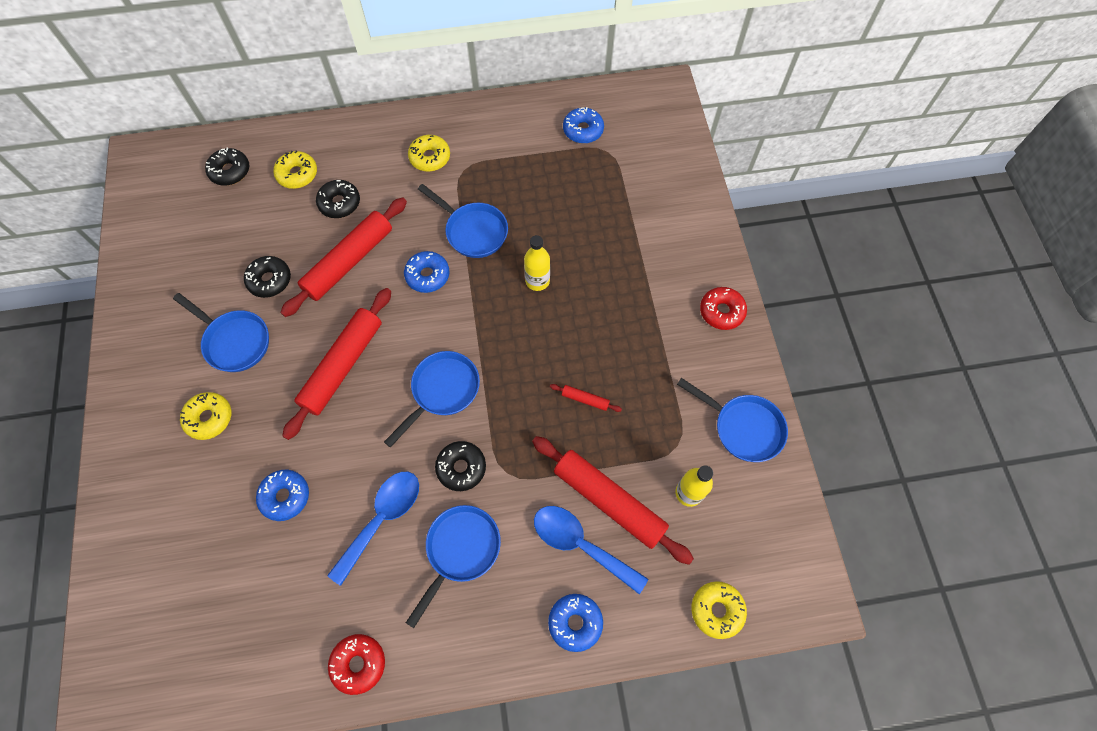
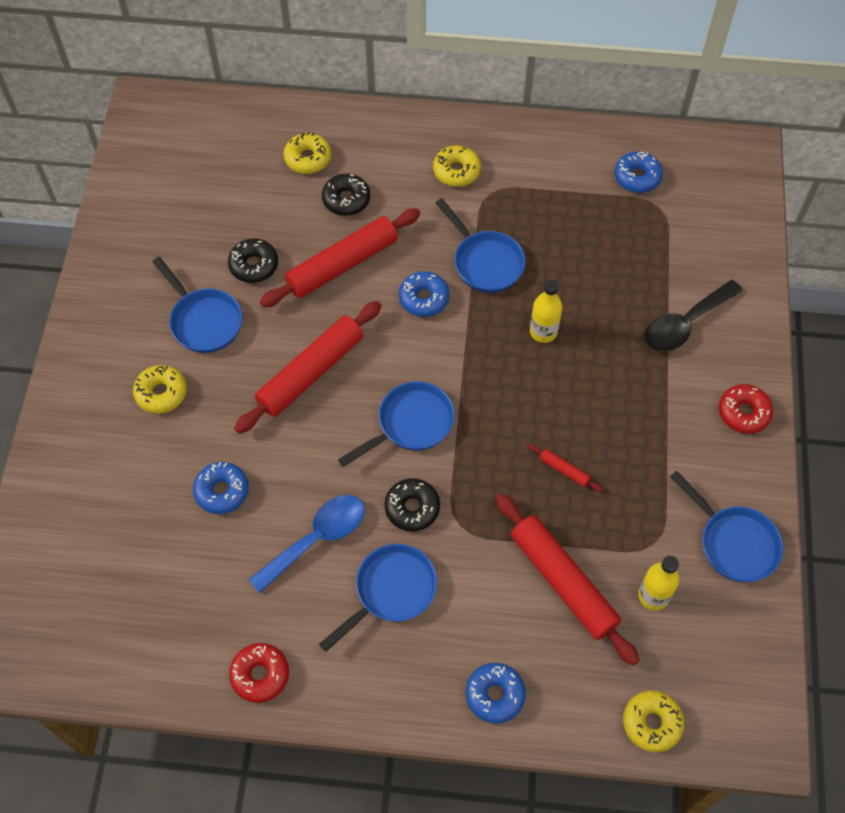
camera: 15 degrees right, 5 degrees down
black donut [205,148,249,186] -> none
blue spoon [534,506,648,594] -> none
none -> black spoon [644,280,743,352]

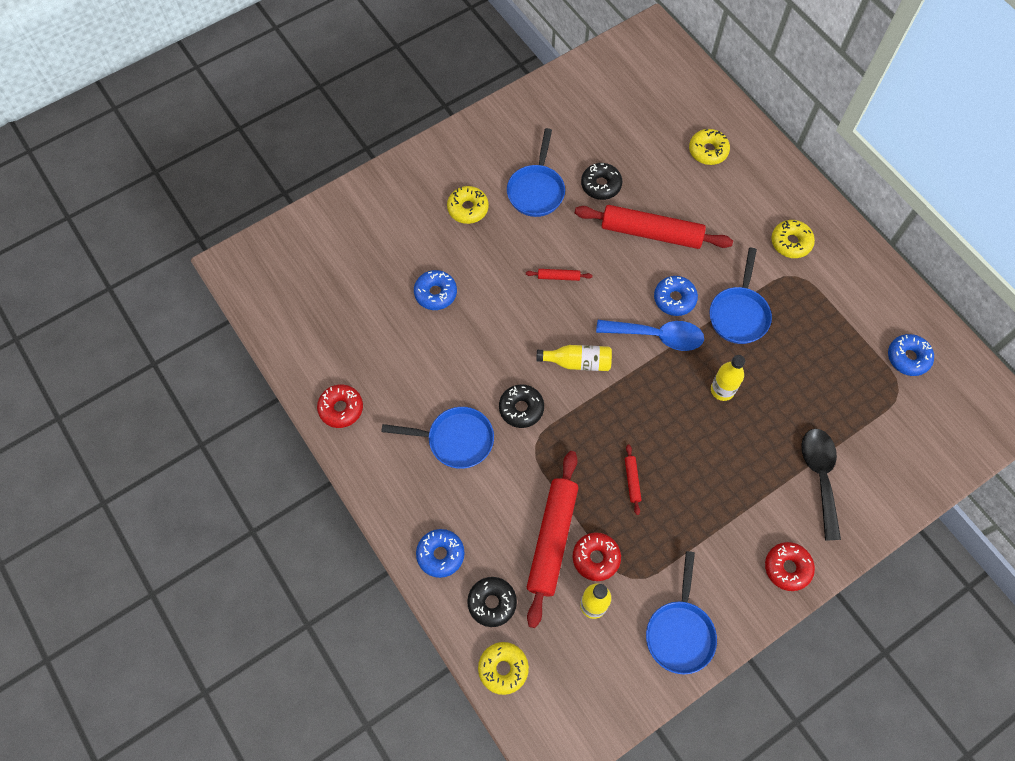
camera: 50 degrees right, 5 degrees up
red rolling pin [234,301,381,434] -> red rolling pin [526,269,593,281], size x0.41
blue spoon [248,495,365,593] -> blue spoon moved to [596,320,704,351]
black donut [322,174,370,216] -> black donut moved to [467,577,517,627]
blue pan [338,381,455,467] -> yellow bottle [536,345,612,371]
black spoon [644,280,743,352] -> black spoon turned 75 degrees clockwise [801,429,841,541]
none -> red donut [573,532,621,581]

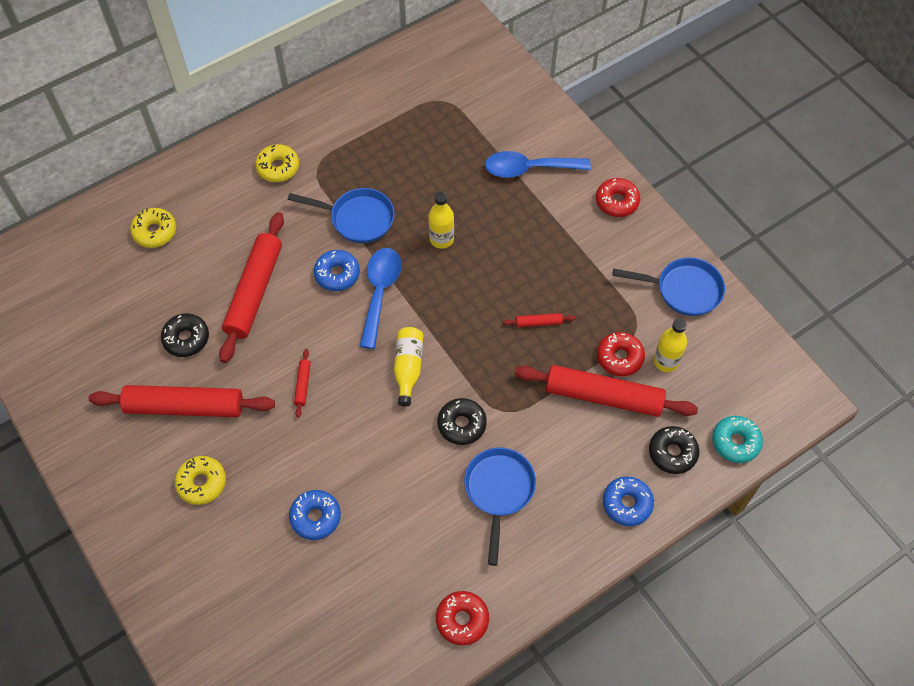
camera: 90 degrees left, 5 degrees down
yellow donut [478,642,529,695] -> turquoise donut [712,416,763,463]
blue pan [507,128,565,217] -> red rolling pin [89,385,275,417]
black spoon [801,429,841,541] -> blue spoon [485,151,591,178]
blue donut [888,334,934,376] -> none

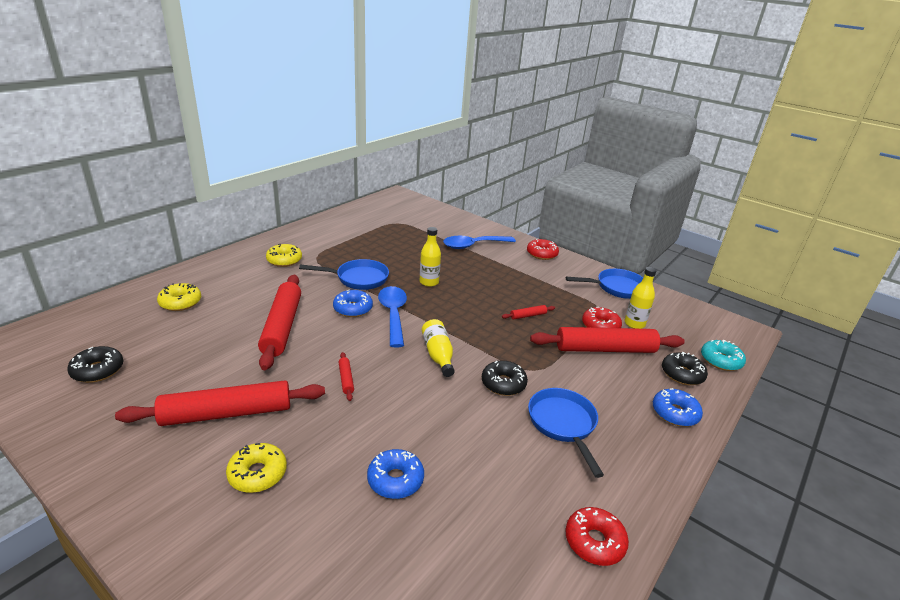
camera: 20 degrees left, 30 degrees down
black donut [161,313,209,357] -> black donut moved to [67,346,123,383]

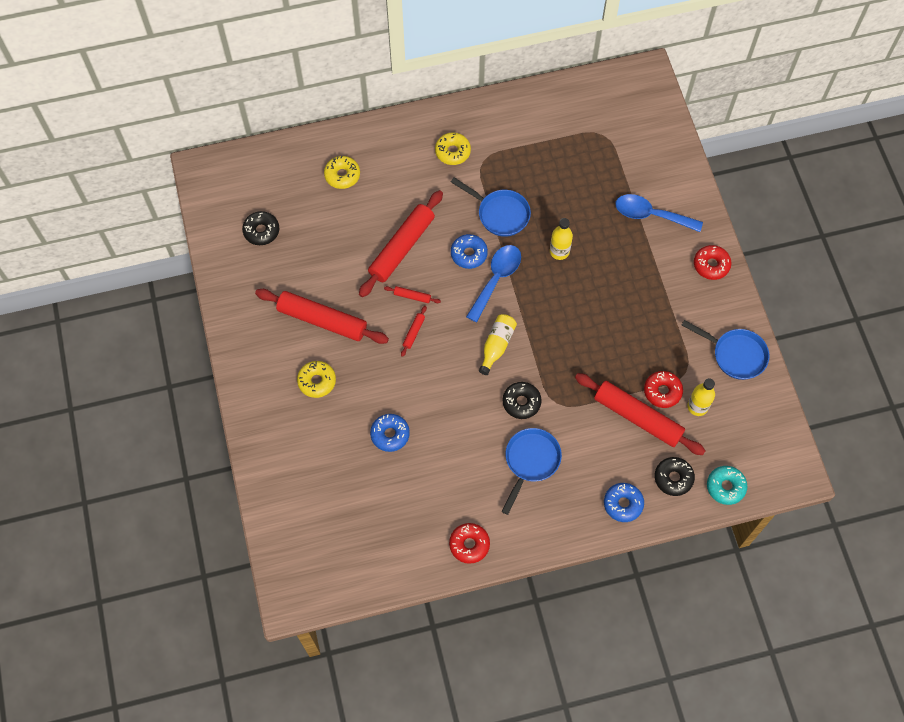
camera: 40 degrees right, 35 degrees up
red rolling pin [502,305,555,320] -> red rolling pin moved to [384,286,441,303]

